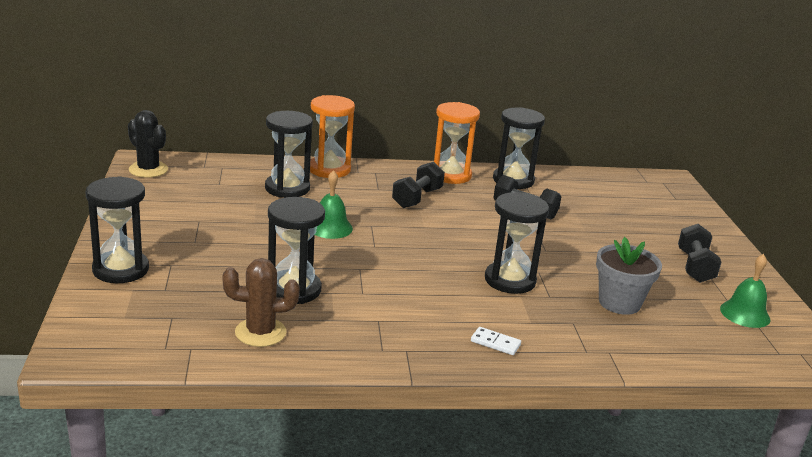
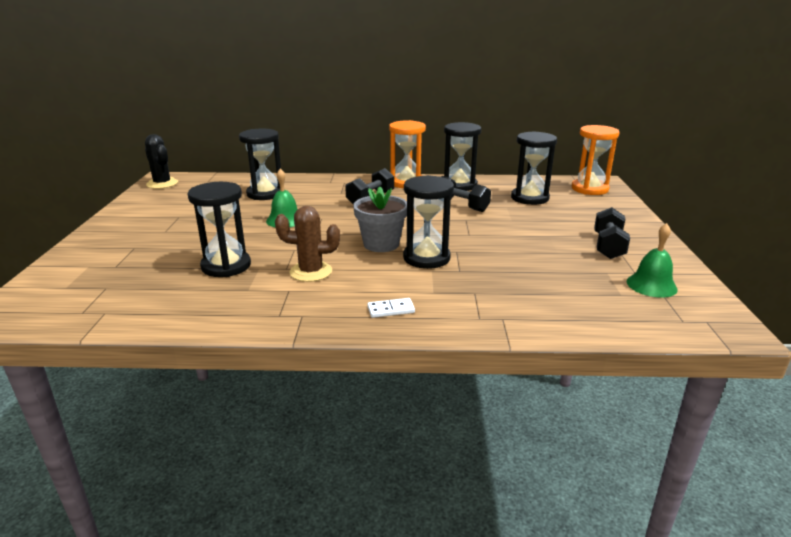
camera: 10 degrees right, 0 degrees up
black hourglass [85,176,149,283] -> black hourglass moved to [511,131,557,205]
brown cactus [223,258,300,347] -> brown cactus moved to [275,206,340,282]
orange hourglass [310,95,355,178] -> orange hourglass moved to [572,125,620,195]
white domino [471,327,521,355] -> white domino turned 45 degrees counterclockwise [367,298,415,318]
grey flower pot [596,237,662,315] -> grey flower pot moved to [353,187,407,252]

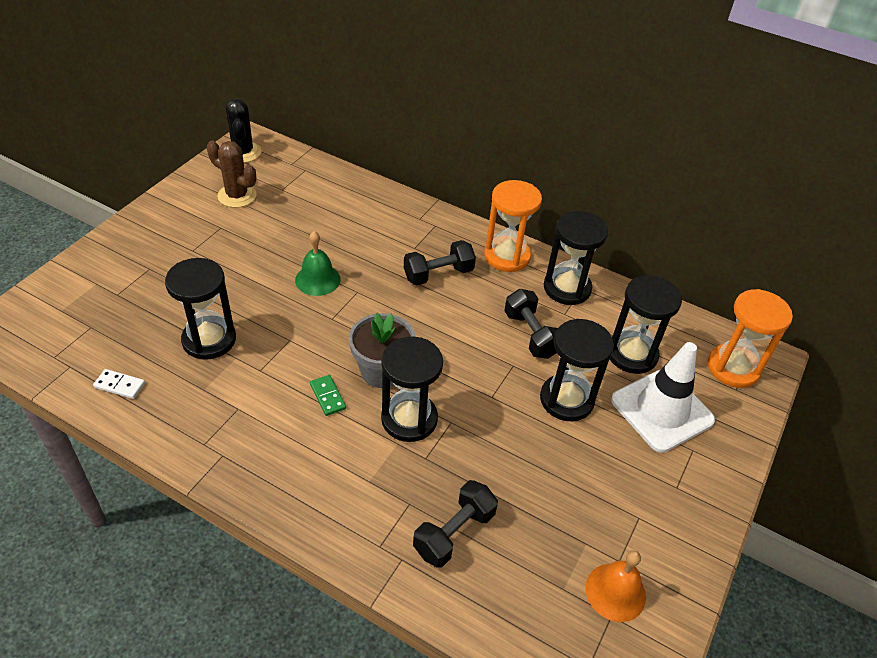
camera: 25 degrees right, 20 degrees up
black hourglass [239,129,281,200] -> black hourglass moved to [540,319,614,421]
brown cactus [275,206,340,282] -> brown cactus moved to [207,141,257,208]
white domino [367,298,415,318] -> white domino moved to [93,369,145,399]
black dumbbell [594,207,630,259] -> black dumbbell moved to [413,480,498,568]
green bell [627,223,678,298] -> orange bell [586,551,646,622]
none -> green domino [310,375,346,416]
none -> white traffic cone [611,342,715,453]

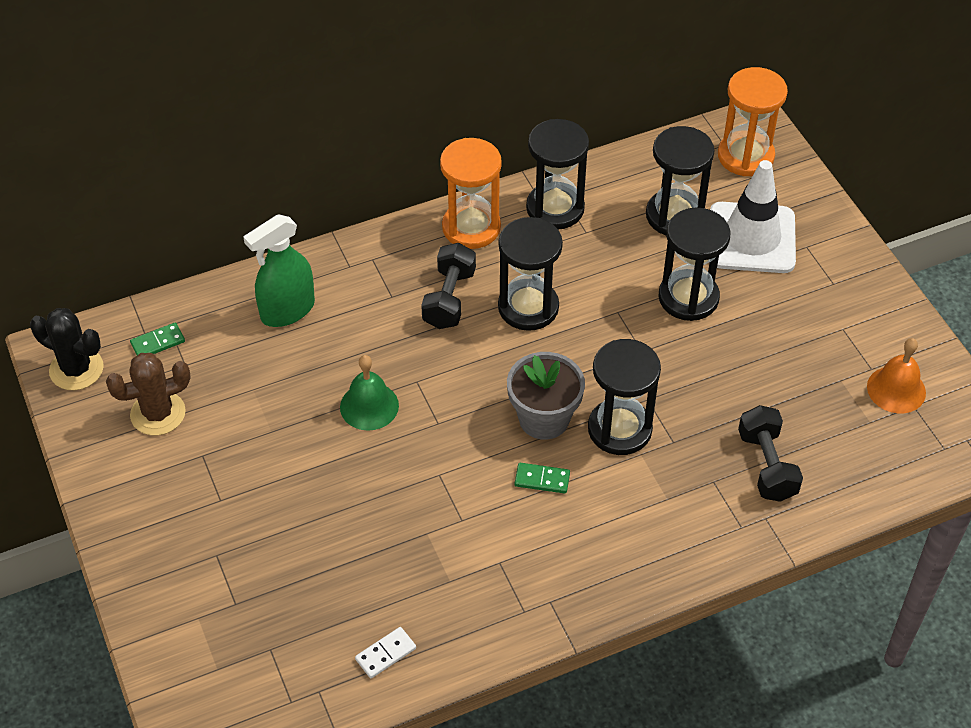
camera: 50 degrees left, 5 degrees up
black hourglass [165,258,236,360] -> black hourglass moved to [498,217,563,331]
black dumbbell [504,289,558,359] -> none
none -> green domino [130,322,185,356]
none -> green spray bottle [243,214,315,327]

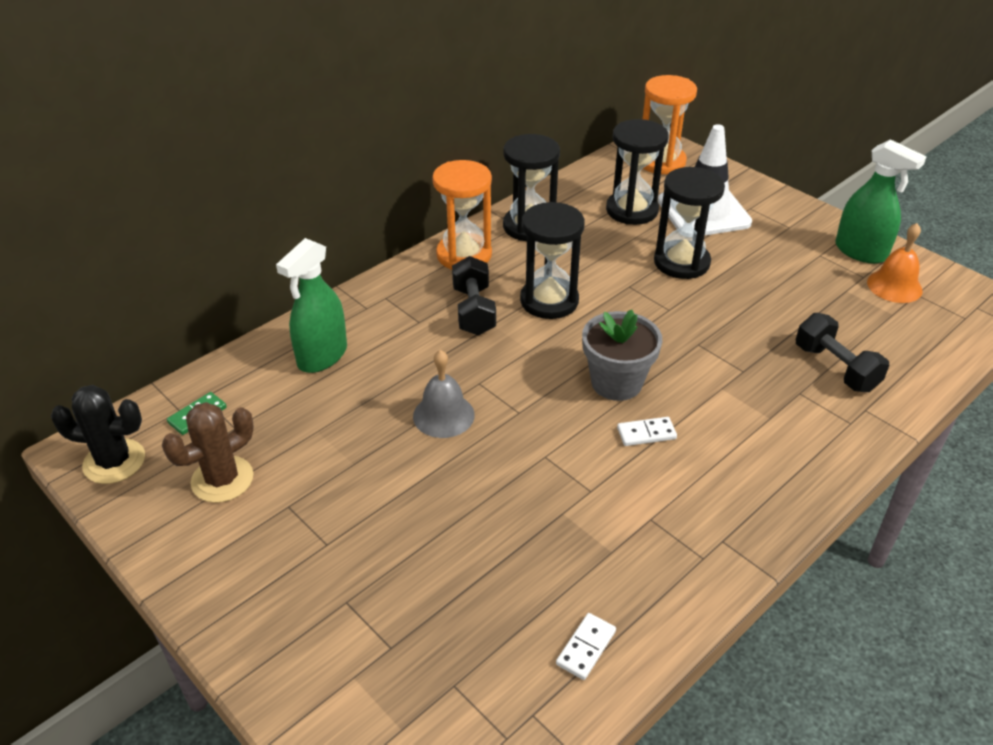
camera: 20 degrees left, 10 degrees down
green bell [340,355,399,431] -> grey bell [413,350,475,438]
green domino [515,463,570,494] -> white domino [617,417,677,446]
black hourglass [588,339,661,455] -> none
none -> green spray bottle [835,139,926,264]

